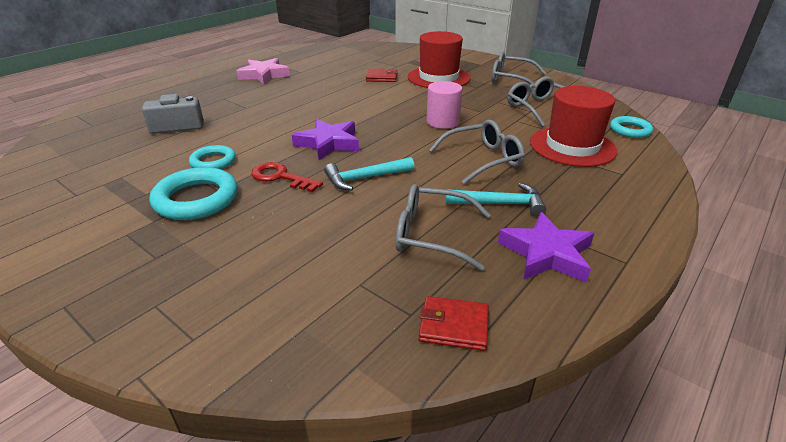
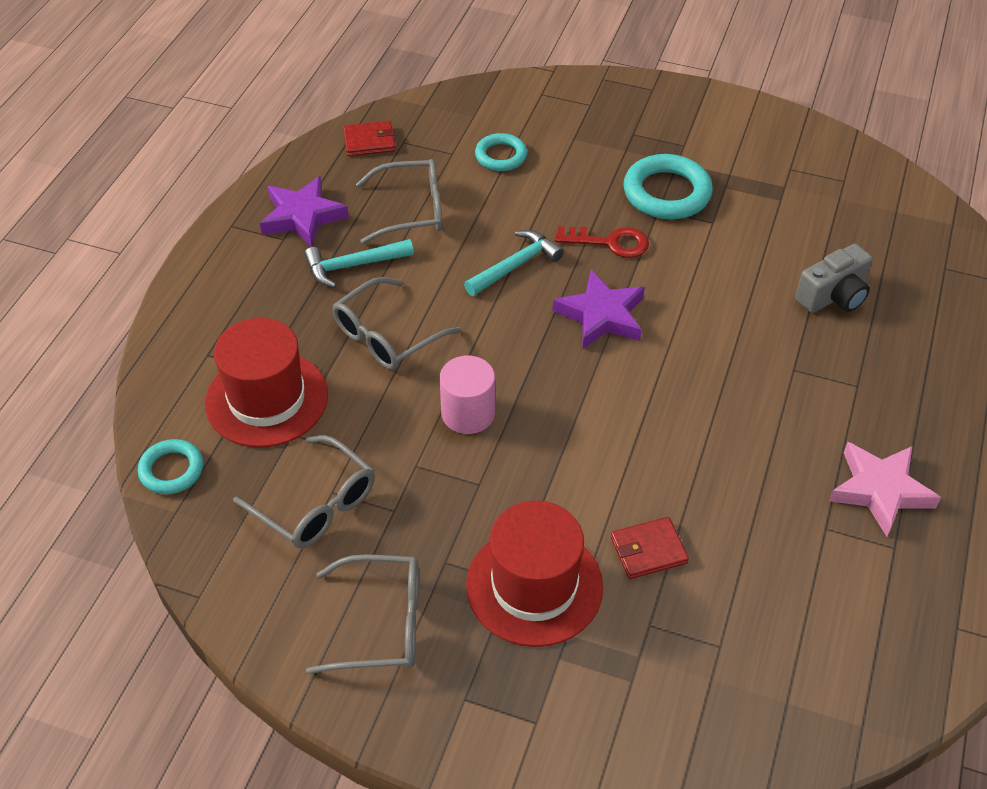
camera: 160 degrees right, 15 degrees up
turquoise ring [189,145,236,169] -> turquoise ring moved to [475,133,527,171]

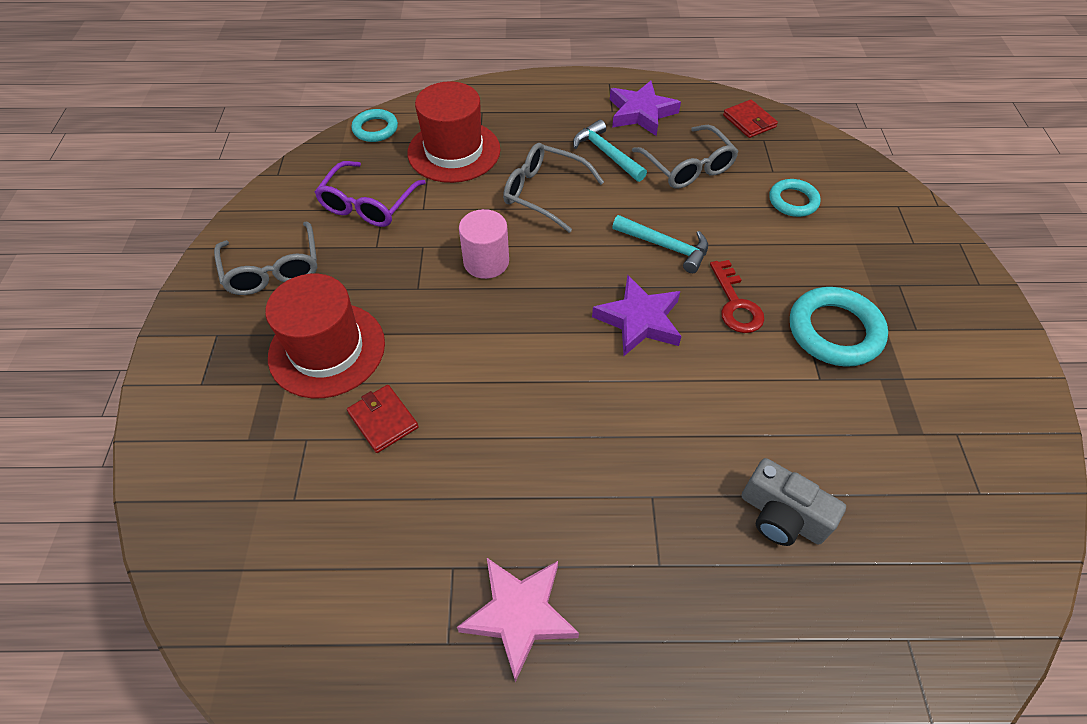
camera: 70 degrees right, 5 degrees up
grey glasses [233,435,375,549] -> purple glasses [314,161,426,227]

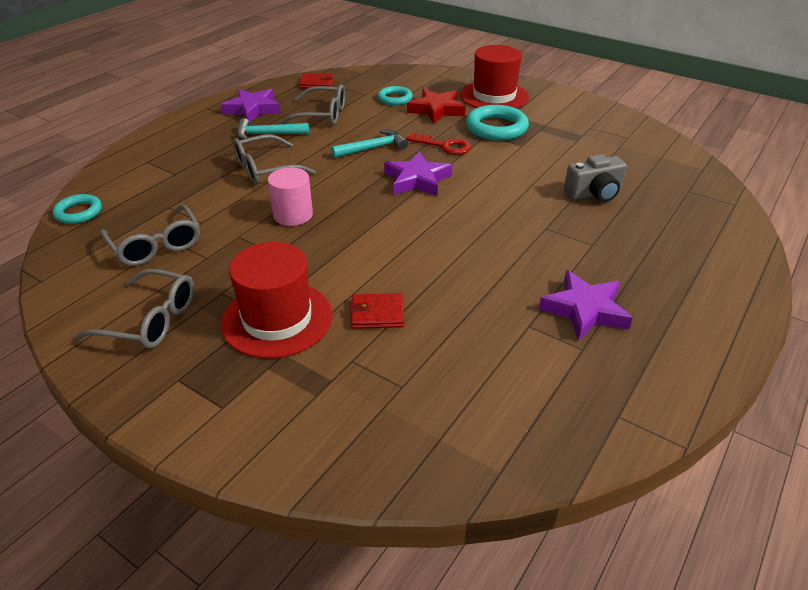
camera: 55 degrees left, 15 degrees down
purple glasses [314,161,426,227] -> grey glasses [100,205,200,266]
red hat [407,81,500,183] -> red hat moved to [460,45,529,109]
pink star [457,558,579,682] -> purple star [539,270,633,341]
none -> red star [407,89,466,124]

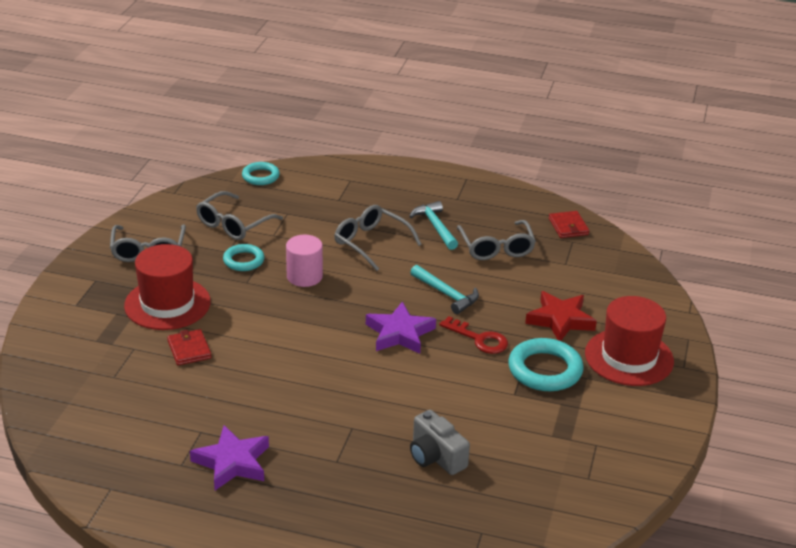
camera: 70 degrees right, 5 degrees down
purple star [220,89,281,122] -> none
turquoise ring [378,86,413,105] -> turquoise ring moved to [223,244,264,271]
red key [406,132,471,155] -> red key turned 60 degrees counterclockwise [439,316,508,354]

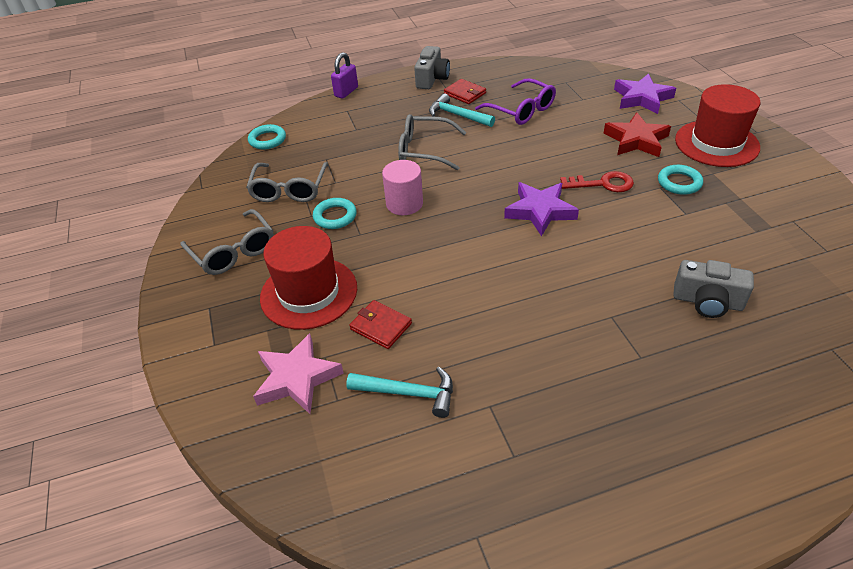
camera: 30 degrees left, 10 degrees up
purple star [190,425,269,490] -> purple star moved to [614,73,676,114]
turquoise hammer [410,265,479,314] -> turquoise hammer moved to [346,367,453,418]
grey glasses [457,220,536,260] -> purple glasses [475,78,556,125]
turquoise ring [508,338,584,391] -> turquoise ring [658,165,703,195], size x0.61
red wallet [549,211,589,238] -> red wallet moved to [444,79,486,104]
none -> pink star [253,333,344,414]
none -> purple padlock [331,52,358,99]
none -> grey camera [414,46,450,89]

